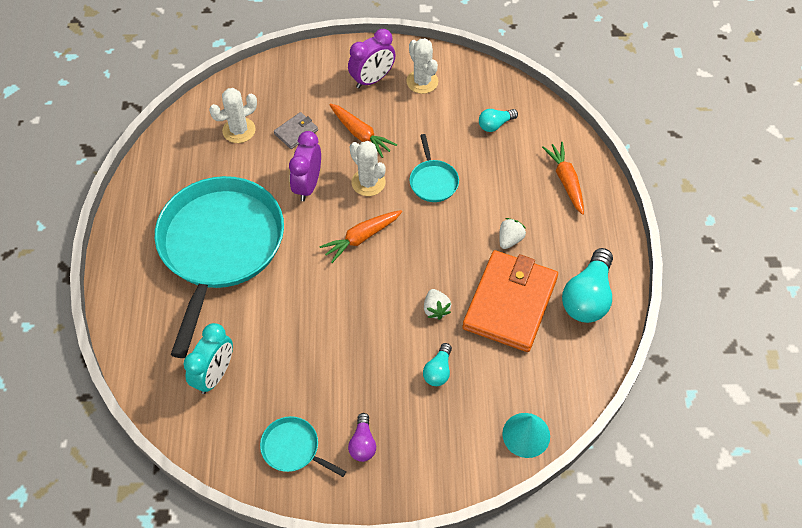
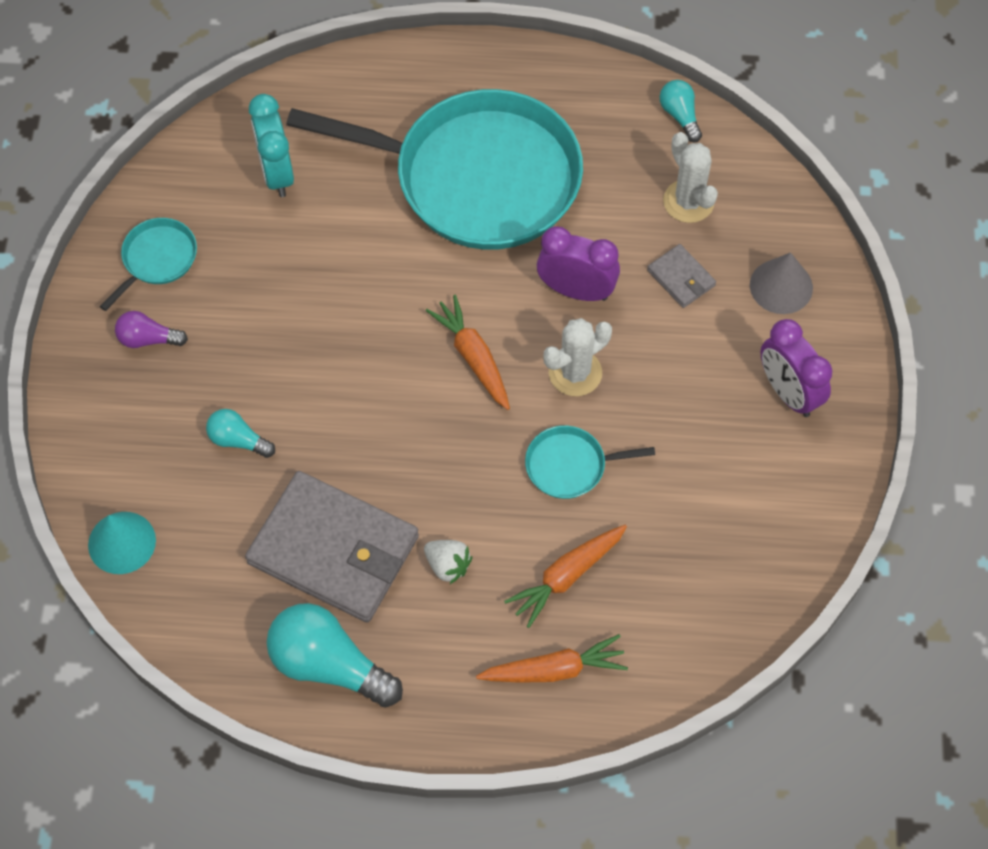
camera: 95 degrees right, 5 degrees up
turquoise clock [184,323,233,394] -> turquoise clock turned 45 degrees clockwise [249,94,294,197]
orange carrot [329,104,397,158] -> orange carrot moved to [504,525,627,628]
white cactus [406,38,438,94] -> none
white strawberry [424,289,451,320] -> none
orange wallet [462,250,558,352] -> grey wallet [245,471,419,623]
turquoise light bulb [479,109,518,132] -> turquoise light bulb moved to [660,80,702,142]
none -> grey cone [750,253,813,314]

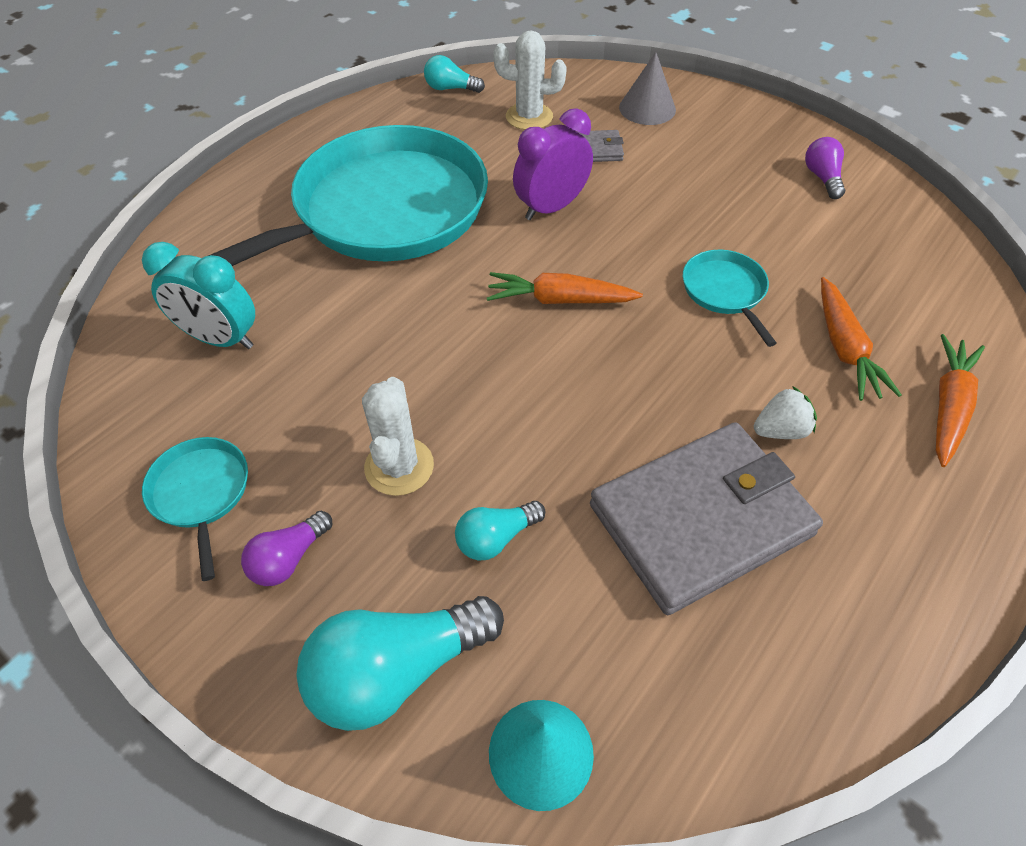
camera: 55 degrees left, 10 degrees down
turquoise light bulb [267,603,403,707] -> turquoise light bulb moved to [296,596,504,731]
turquoise pan [525,425,655,499] -> turquoise pan turned 135 degrees clockwise [683,250,777,347]
white cactus [543,318,612,396] -> white cactus moved to [362,377,434,496]
purple clock [760,319,832,417] -> none
none -> purple light bulb [805,137,845,199]

